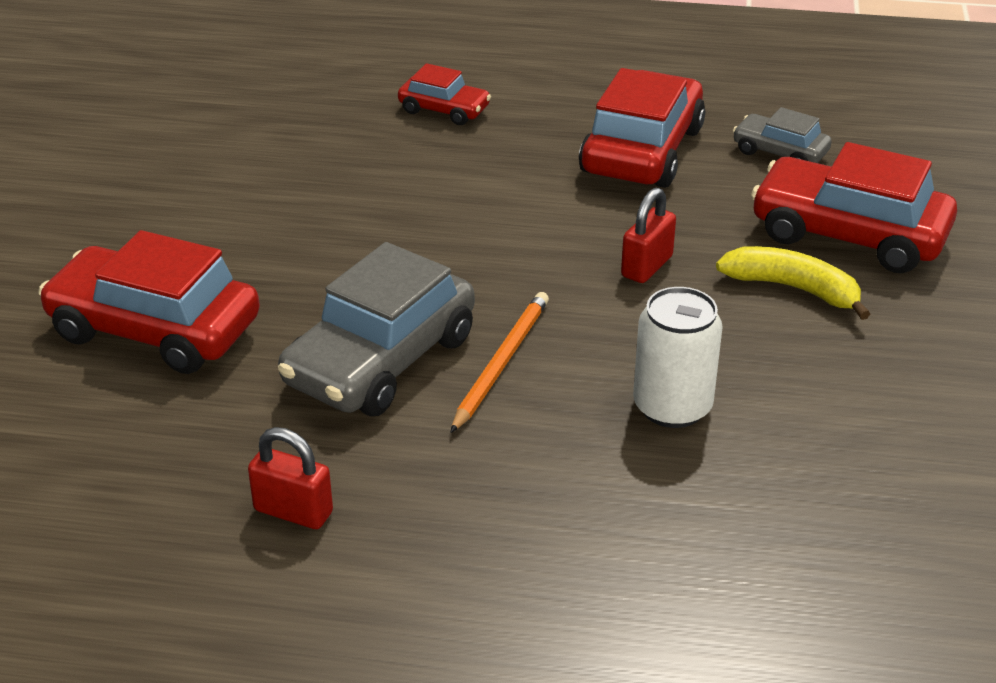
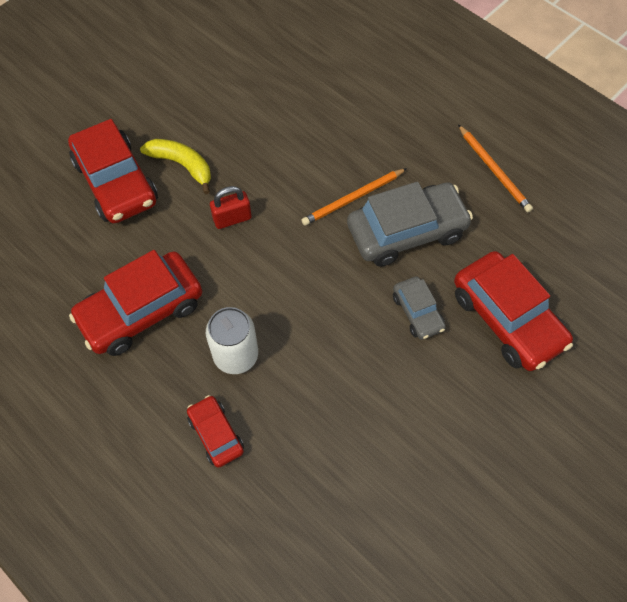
camera: 145 degrees left, 25 degrees up
red padlock [248,427,333,529] -> orange pencil [458,125,533,212]
white can [633,287,723,428] -> white can moved to [206,307,258,374]
yellow banana [716,246,870,320] -> yellow banana turned 150 degrees clockwise [140,139,211,194]
grey car [733,107,832,163] -> grey car moved to [393,276,446,340]

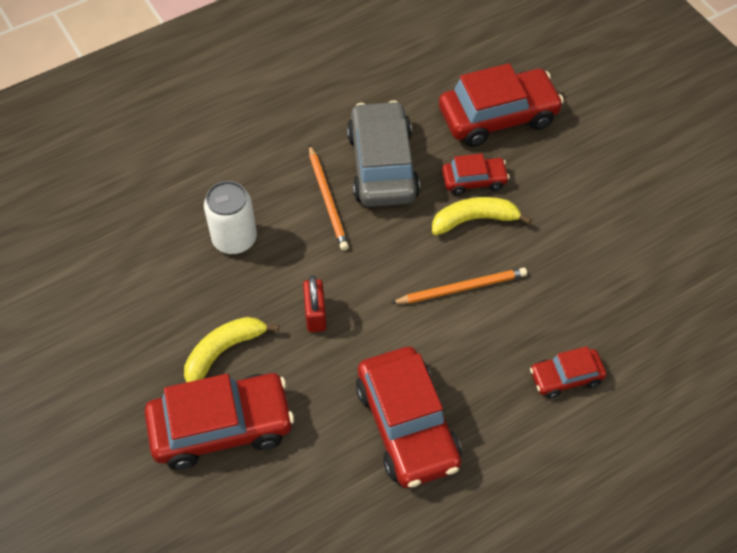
camera: 75 degrees left, 5 degrees down
white can [206,307,258,374] -> white can moved to [204,181,257,254]
grey car [393,276,446,340] -> red car [442,153,509,195]
orange pencil [458,125,533,212] -> orange pencil moved to [391,267,527,304]
none -> yellow banana [432,197,532,235]

